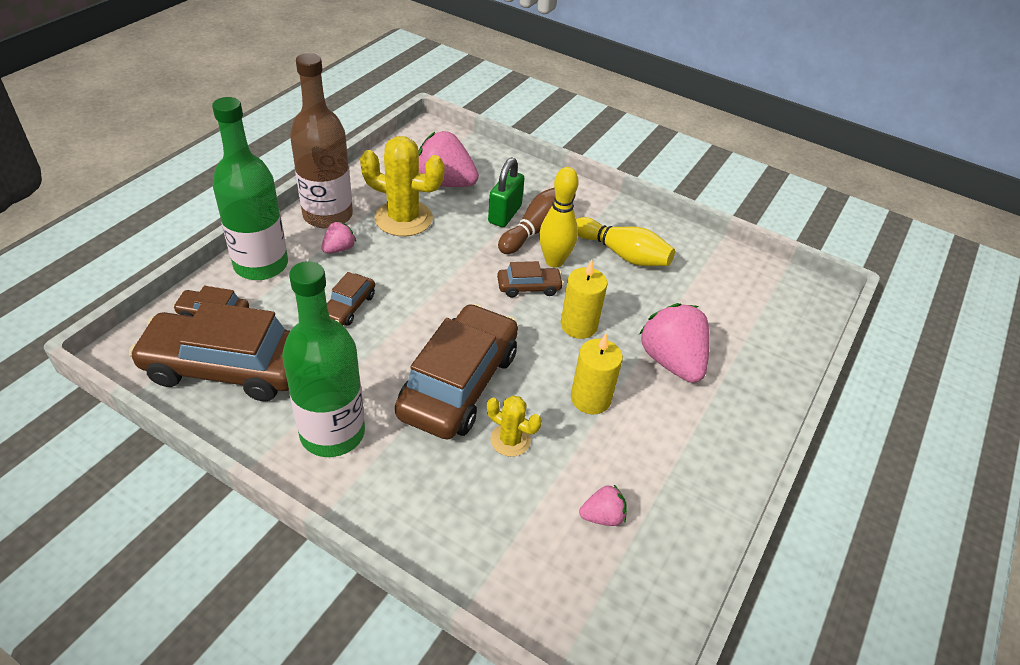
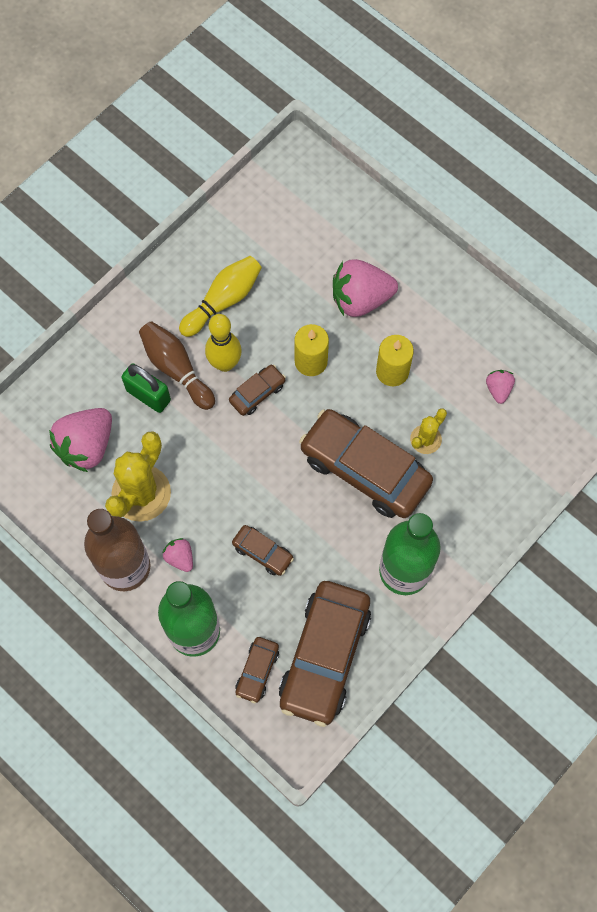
camera: 75 degrees left, 25 degrees up
brown car [497,261,564,297] -> brown car turned 45 degrees clockwise [229,365,286,416]

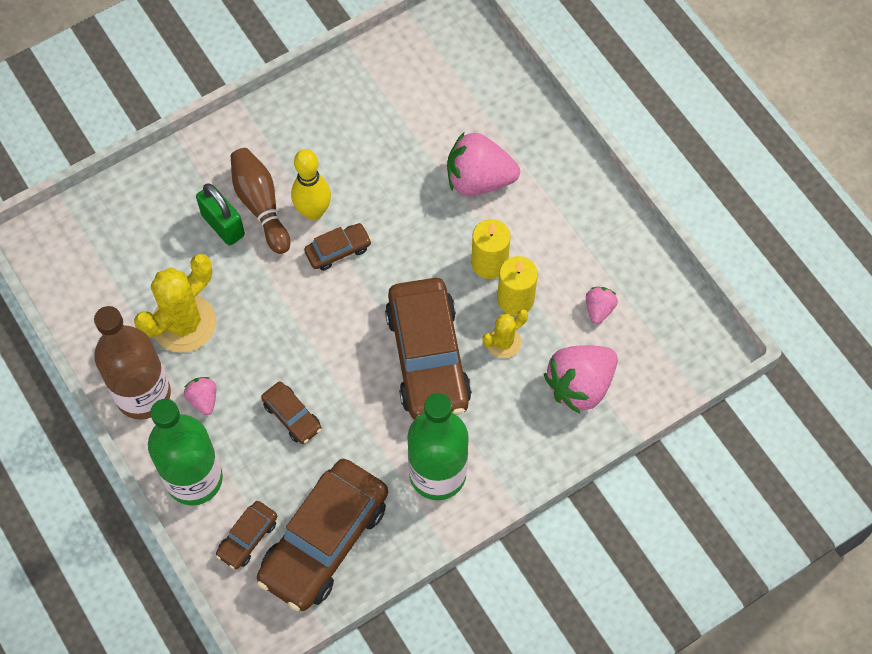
camera: 15 degrees right, 5 degrees down
pink strawberry [49,408,112,472] -> pink strawberry moved to [544,345,618,414]
yellow bowling pin [179,256,262,337] -> none
yellow candle [294,324,329,376] -> yellow candle moved to [497,256,538,316]
brown car [299,409,433,518] -> brown car turned 150 degrees counterclockwise [385,278,472,420]

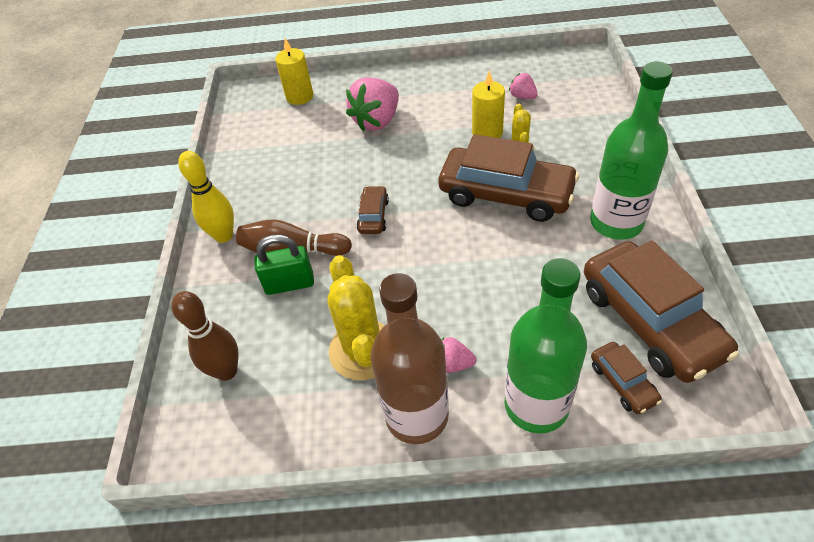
camera: 55 degrees left, 15 degrees down
brown car [261,381,322,444] -> none
yellow bowling pin [291,149,331,221] -> yellow bowling pin moved to [178,151,234,243]
yellow candle [471,219,511,279] -> yellow candle moved to [275,38,313,105]
pink strawberry [544,345,618,414] -> none
none -> brown bowling pin [171,291,239,381]

